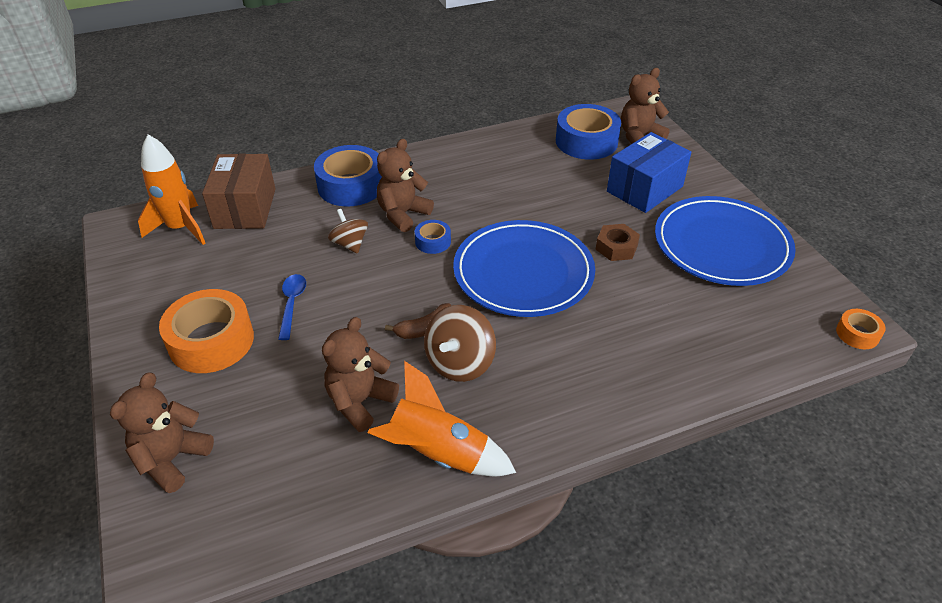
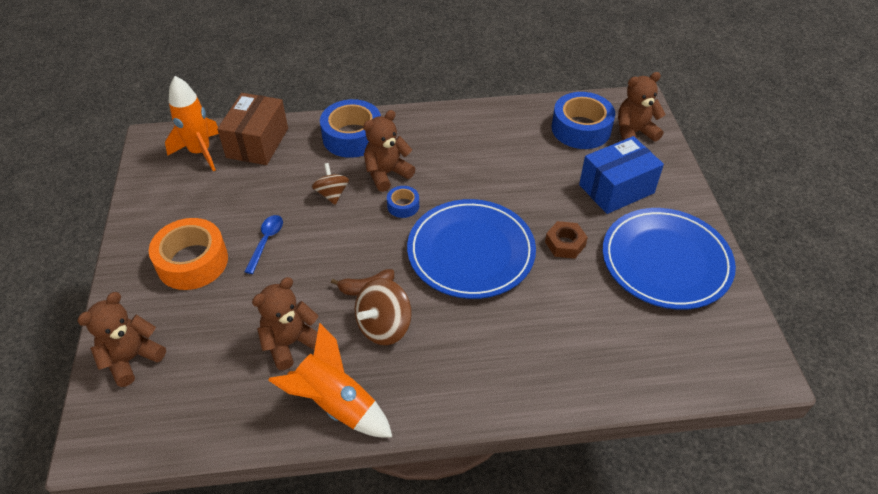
camera: 15 degrees right, 5 degrees up
orange tape [836,309,886,349] -> none

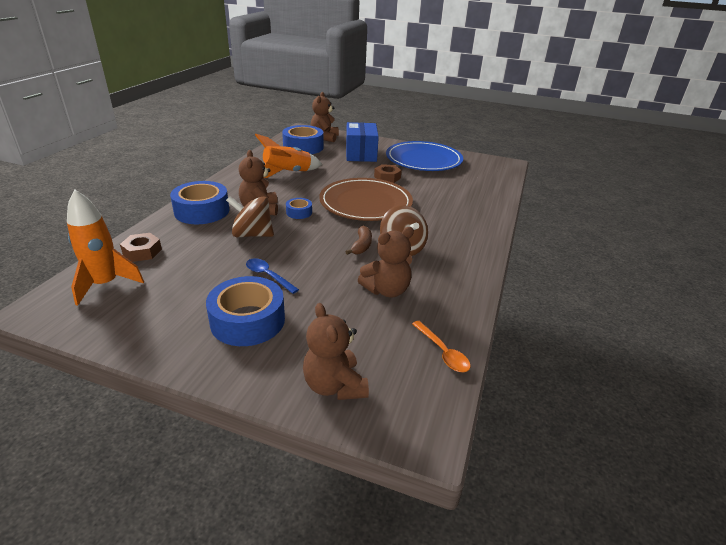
camera: 65 degrees left, 15 degrees down
orange tape [149,218,228,290] -> blue tape [206,276,285,346]
brown box [217,93,288,165] -> brown nut [120,233,162,262]
brown teddy bear [252,277,318,370] -> brown teddy bear turned 105 degrees counterclockwise [358,227,414,297]
orange rocket [268,323,392,437] -> orange rocket moved to [255,134,322,178]
brown spinning top [312,163,349,205] -> brown spinning top [226,196,274,237], size x1.52
blue plate [407,199,536,299] -> brown plate [319,178,413,221]
none -> orange spoon [412,321,471,372]

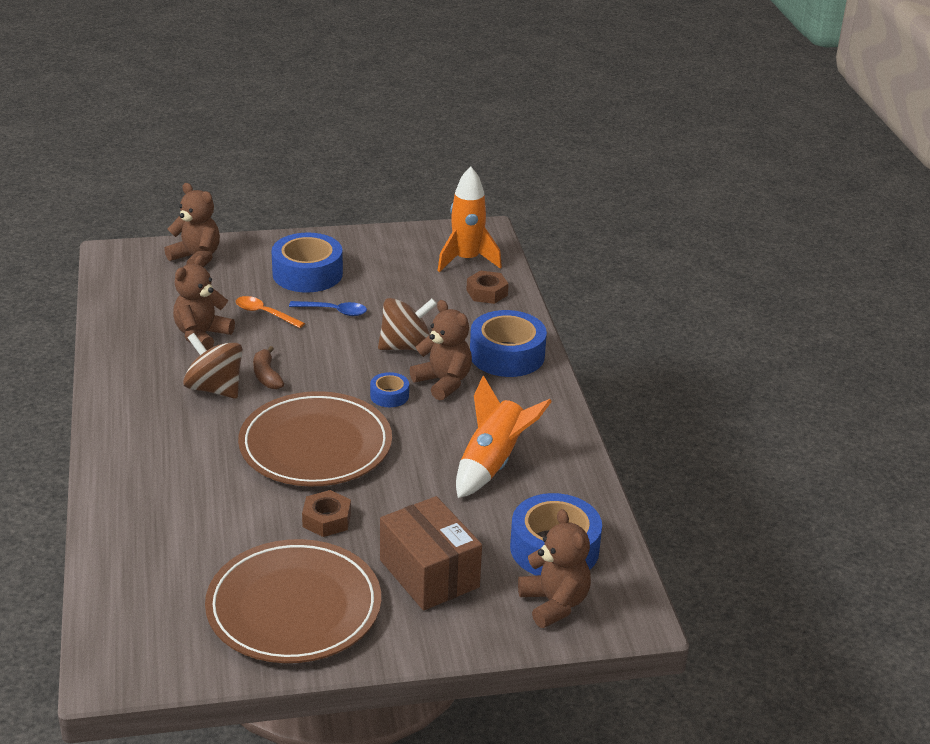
camera: 150 degrees right, 0 degrees up
blue box [346,122,379,162] -> brown box [380,496,482,611]
blue plate [386,141,463,171] -> brown plate [205,539,381,663]
orange spoon [412,321,471,372] -> orange spoon moved to [236,296,305,328]

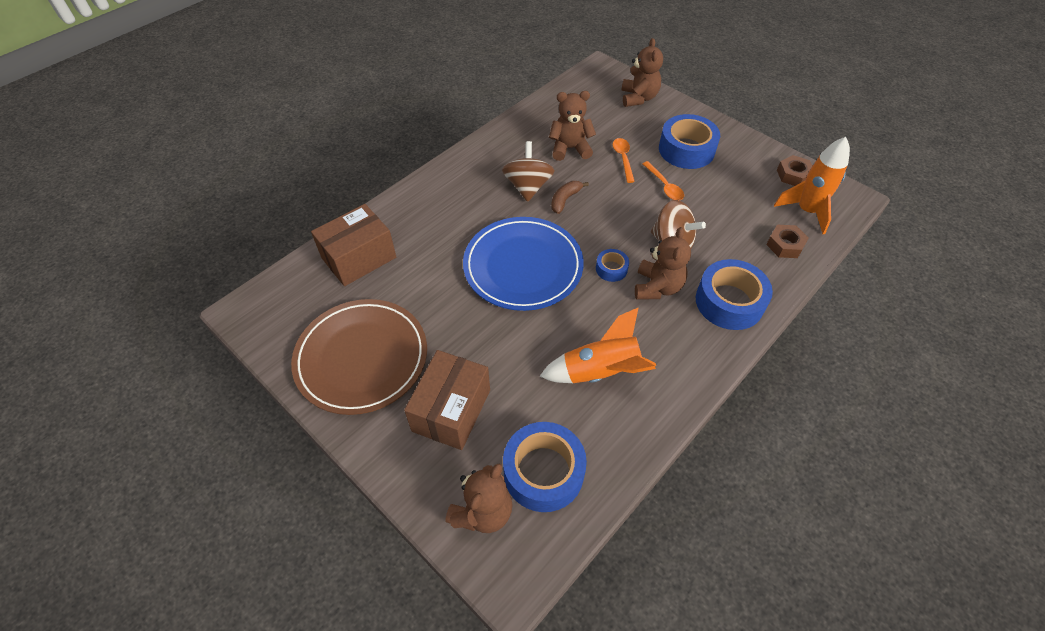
camera: 55 degrees right, 20 degrees up
brown plate [238,391,392,486] -> blue plate [463,217,584,311]
blue spoon [289,301,367,316] -> orange spoon [643,161,684,200]
brown nut [302,490,351,537] -> brown nut moved to [777,155,812,186]
none -> brown box [311,204,396,286]

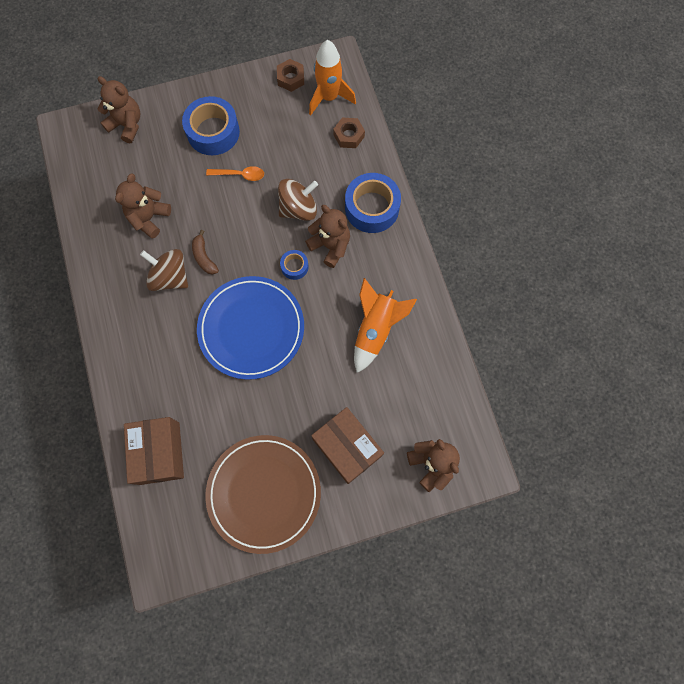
camera: 60 degrees left, 20 degrees up
blue tape [503,422,587,512] -> none
orange spoon [613,138,635,183] -> none

